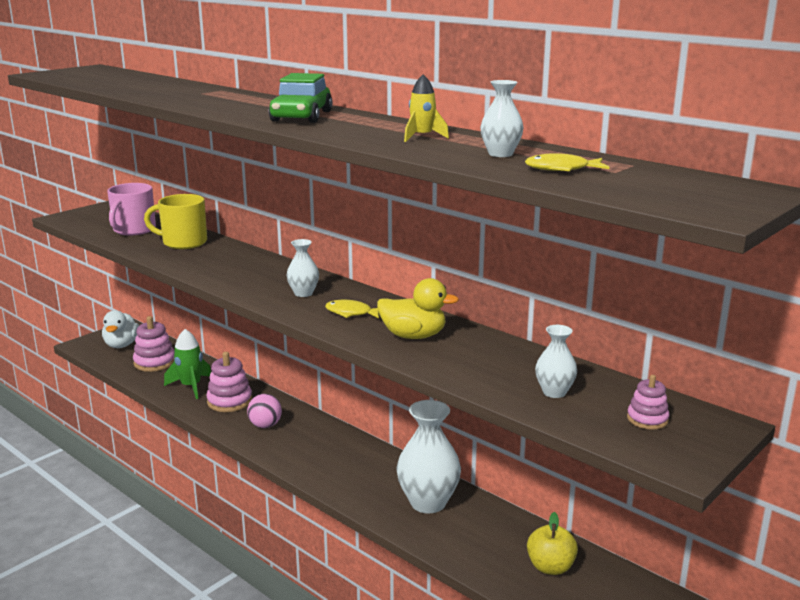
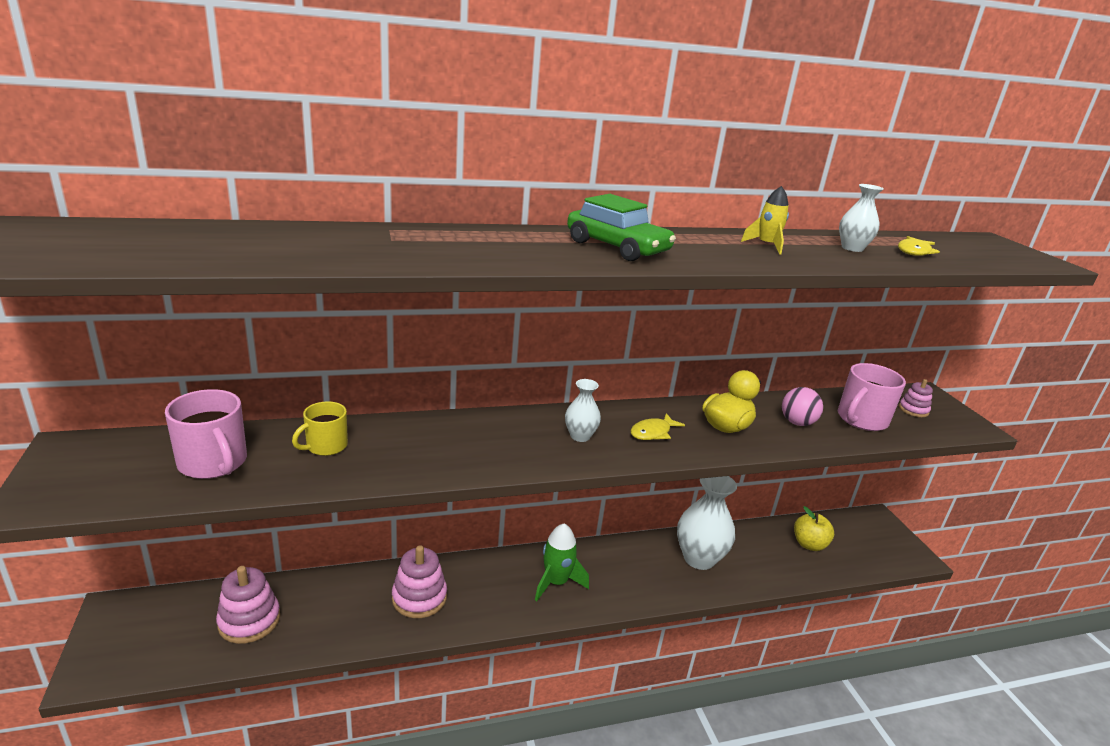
camera: 60 degrees left, 5 degrees up
white duck [102,310,139,348] -> none
yellow mug [144,194,207,249] -> yellow mug [292,401,348,456], size x0.65
green rocket [164,329,211,399] -> green rocket moved to [535,523,589,601]
pink ball [247,394,282,428] -> pink ball moved to [782,387,823,426]
white vase [535,325,577,398] -> pink mug [838,363,906,431]

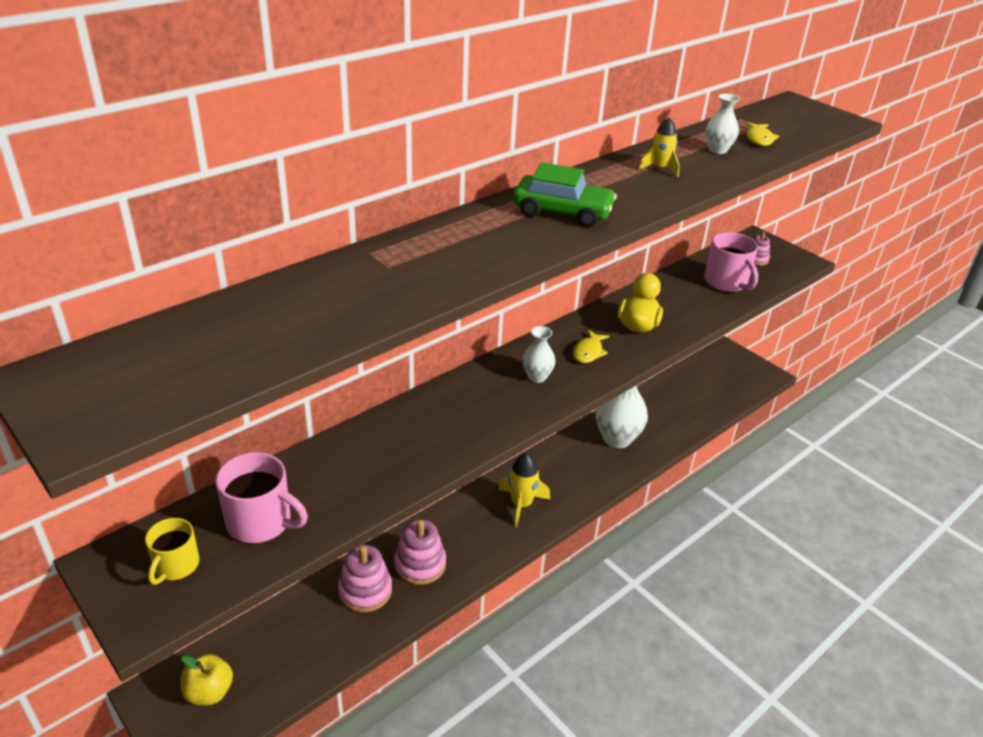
camera: 25 degrees left, 10 degrees up
pink stacking toy [216,566,280,644] -> pink stacking toy moved to [338,545,392,612]
yellow mug [292,401,348,456] -> yellow mug moved to [145,518,199,585]
green rocket [535,523,589,601] -> yellow rocket [499,453,550,527]
pink ball [782,387,823,426] -> none
yellow apple [794,506,834,551] -> yellow apple moved to [181,654,233,705]
pink mug [838,363,906,431] -> pink mug turned 45 degrees counterclockwise [704,232,758,292]

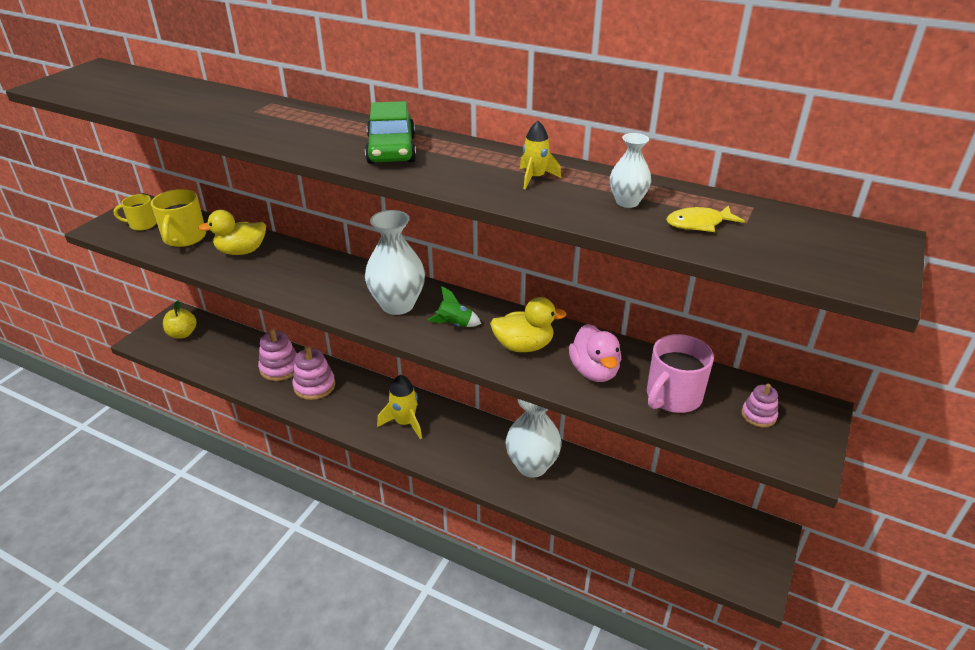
camera: 70 degrees right, 0 degrees up
pink mug [215,452,308,543] -> yellow mug [151,189,206,247]
white vase [522,326,556,383] -> white vase [365,210,425,315], size x1.91
yellow fish [573,330,610,363] -> green rocket [428,286,481,327]
none -> yellow duck [199,210,266,255]
none -> pink duck [569,324,621,382]

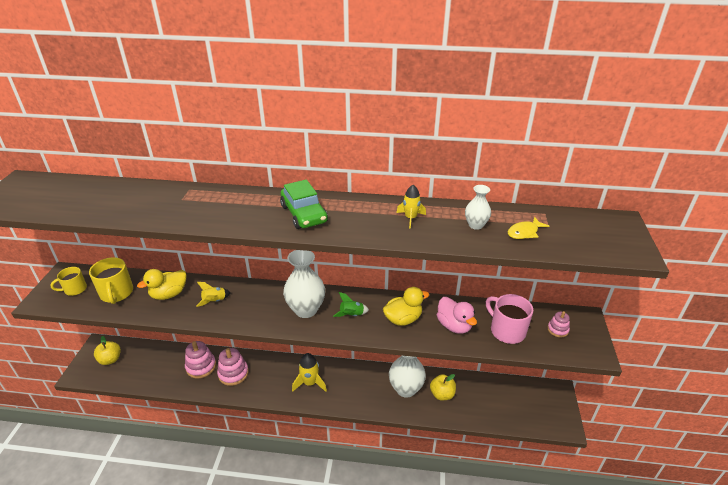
camera: 20 degrees left, 0 degrees up
pink mug [647,334,714,413] -> pink mug turned 120 degrees clockwise [486,294,533,344]
none -> yellow rocket [196,282,230,307]
none -> yellow apple [430,374,456,400]

